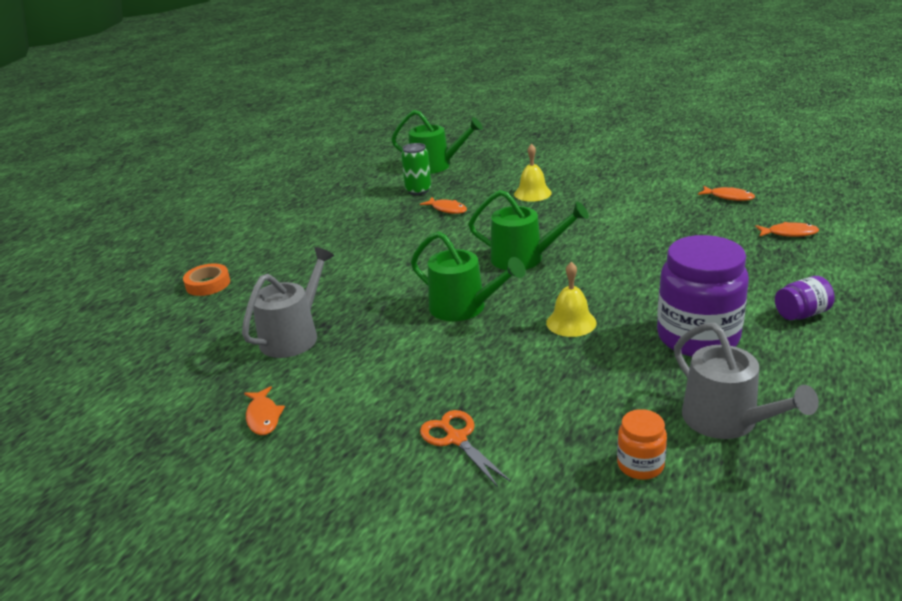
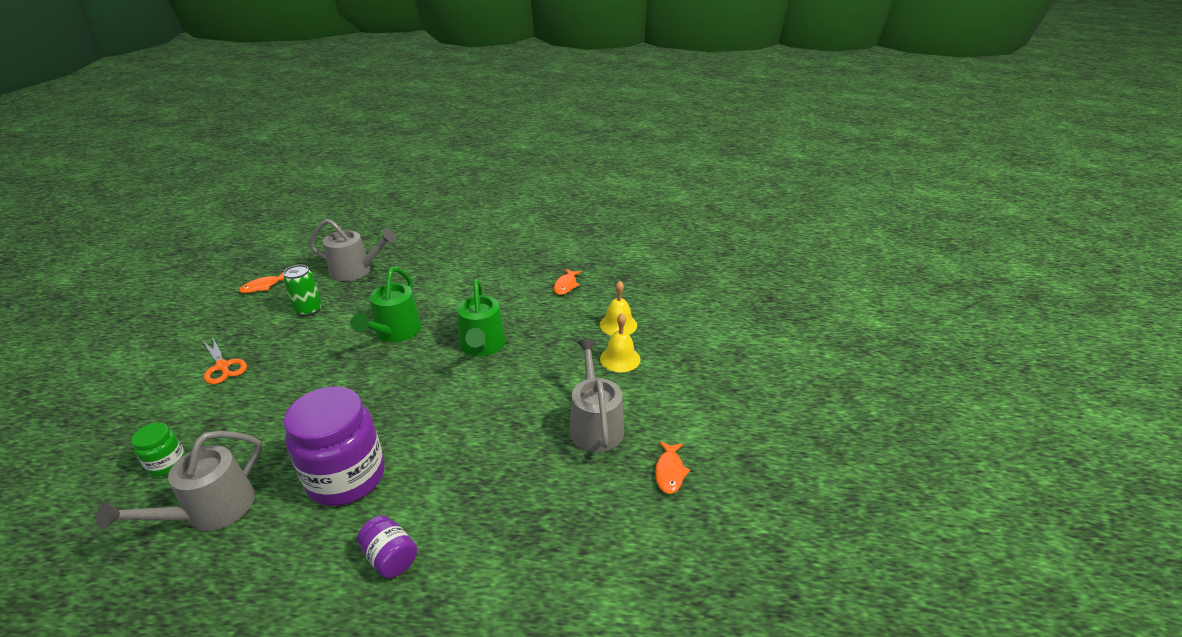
camera: 65 degrees right, 5 degrees up
orange tape [183,263,230,296] -> none
green watering can [391,110,483,174] -> none
green can [401,143,431,195] -> green can moved to [283,265,322,316]
orange scissors [420,410,511,487] -> orange scissors turned 105 degrees clockwise [203,338,247,384]
yellow bell [546,262,597,337] -> yellow bell moved to [600,313,640,372]
orange jar [617,409,667,480] -> green jar [131,423,186,476]
orange fish [755,222,819,237] -> none
none -> grey watering can [570,339,624,452]

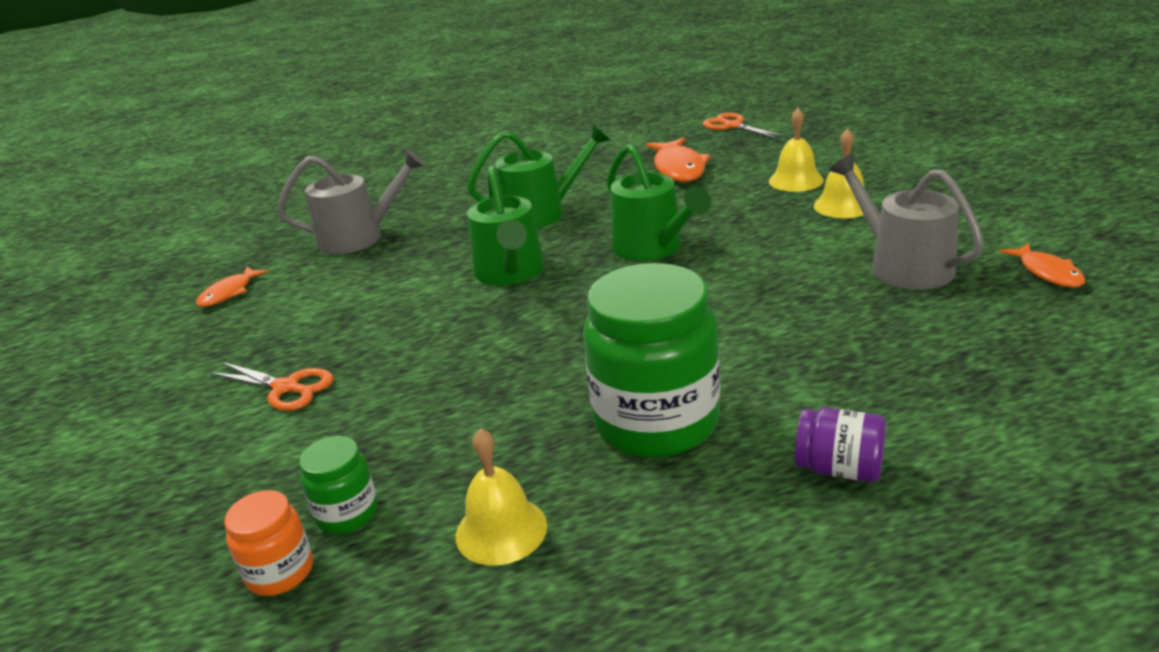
camera: 20 degrees left, 5 degrees down
grey watering can [96,431,262,531] -> yellow bell [456,428,547,565]
green can [283,265,322,316] -> none
purple jar [284,387,385,506] -> green jar [583,263,720,457]
orange fish [553,269,582,295] -> orange fish [646,138,711,182], size x1.64
none -> orange jar [224,490,313,596]
none -> green watering can [467,125,610,228]
none -> orange scissors [703,113,786,139]

